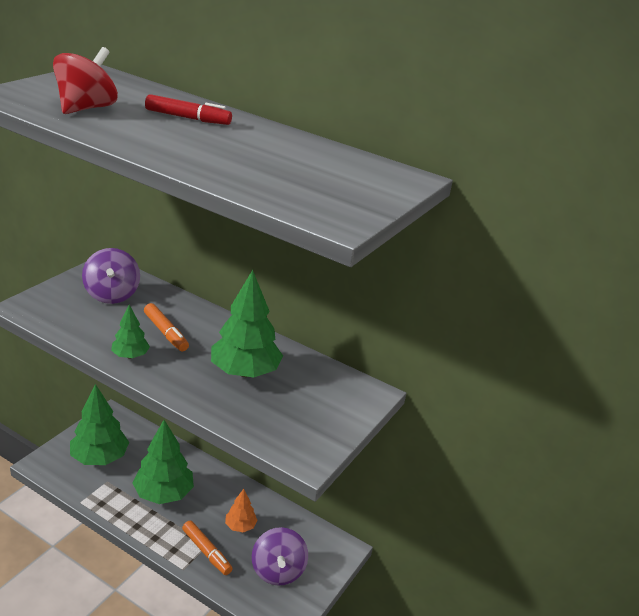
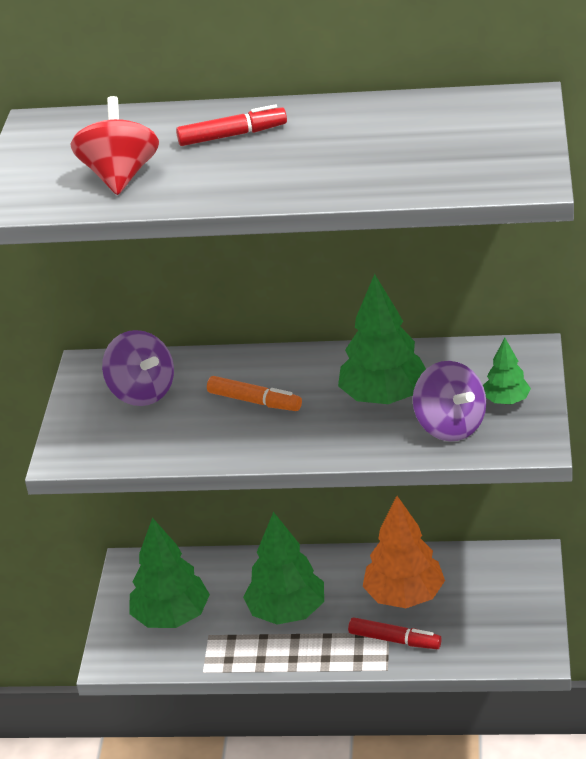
camera: 20 degrees left, 5 degrees up
green tree [111,305,150,359] -> green tree moved to [483,338,531,404]
orange marker [182,521,233,575] -> red marker [348,617,442,649]
orange tree [225,489,258,532] -> orange tree [363,496,445,608], size x1.91
purple spinning top [252,527,308,586] -> purple spinning top moved to [413,361,486,441]

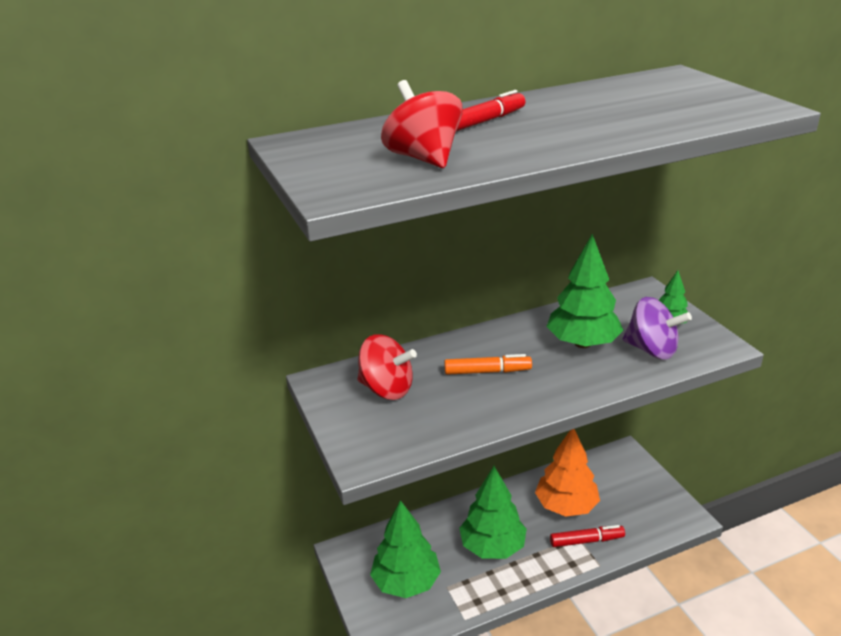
camera: 30 degrees left, 5 degrees down
purple spinning top [102,330,174,406] -> red spinning top [358,334,417,400]

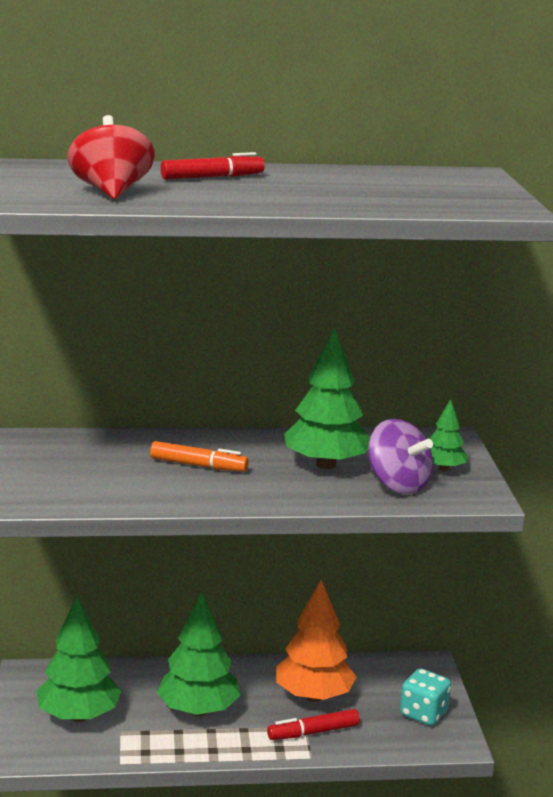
camera: 15 degrees right, 10 degrees down
red spinning top [358,334,417,400] -> none
red marker [550,525,625,547] -> red marker turned 150 degrees clockwise [267,709,360,740]
none -> turquoise dice [400,669,451,726]

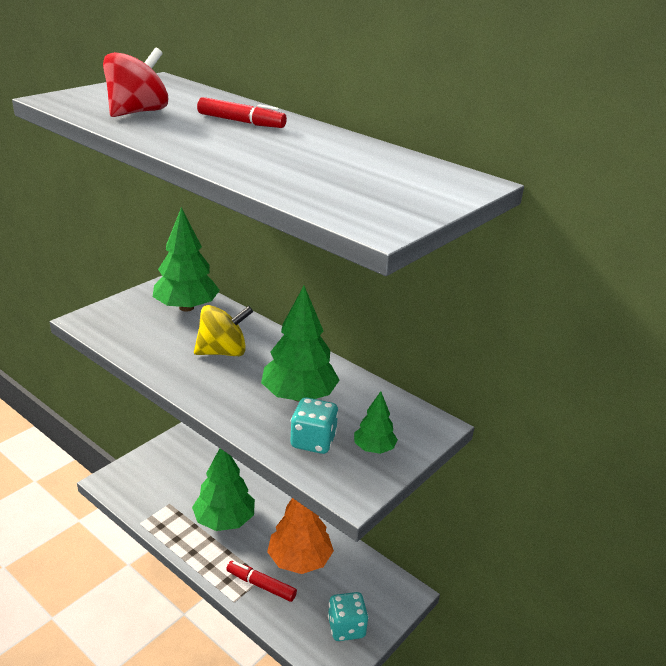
camera: 45 degrees right, 10 degrees up
green tree [37,597,122,722] -> green tree moved to [153,207,220,312]
orange marker [150,441,249,472] -> yellow spinning top [194,305,253,356]
purple spinning top [368,419,433,494] -> turquoise dice [291,398,339,454]

